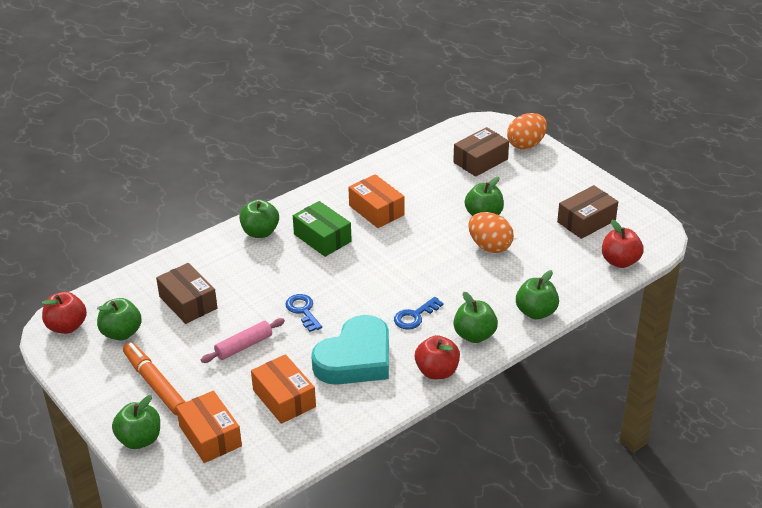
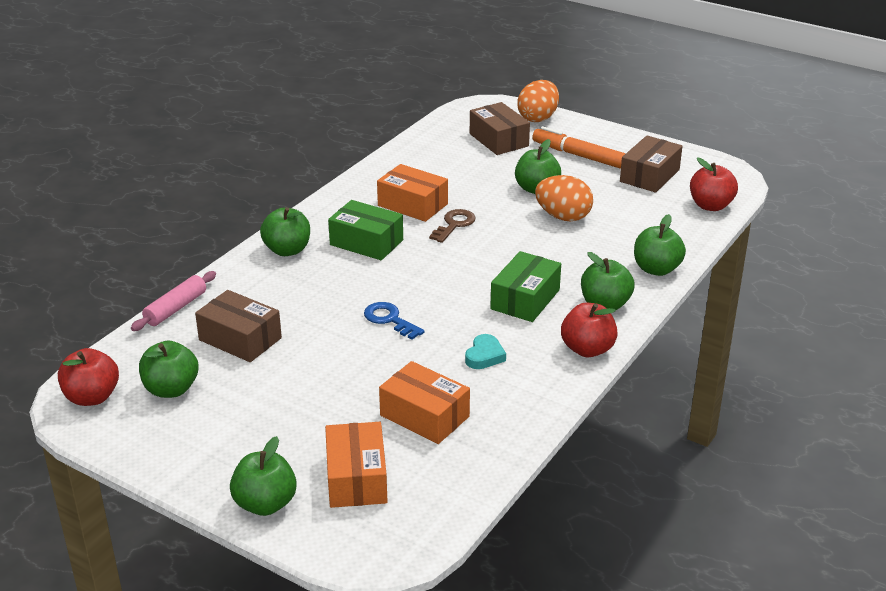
camera: 20 degrees left, 5 degrees down
orange marker [123,342,185,415] -> orange marker moved to [532,126,626,169]
orange box [176,390,242,463] -> orange box turned 45 degrees clockwise [325,422,387,508]
pink rolling pin [201,318,285,363] -> pink rolling pin moved to [131,271,216,331]
turquoise heart [311,315,389,385] -> turquoise heart [465,334,506,369], size x0.41
blue key [394,297,444,330] -> green box [490,251,561,322]
brown box [453,127,509,177] -> brown box turned 60 degrees counterclockwise [470,102,530,155]
none -> brown key [429,209,476,243]

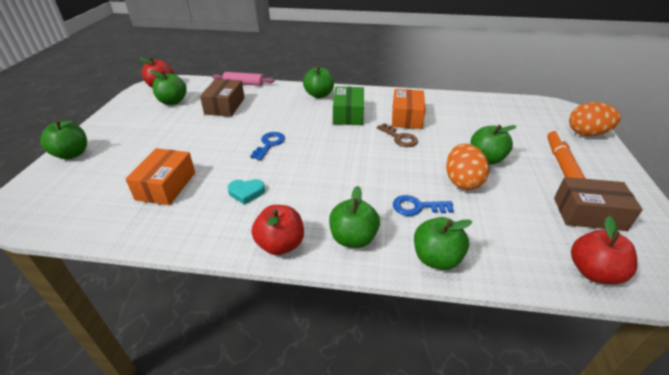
camera: 65 degrees right, 5 degrees up
orange box [325,422,387,508] -> none
brown key [429,209,476,243] -> brown key turned 45 degrees clockwise [377,123,418,147]
brown box [470,102,530,155] -> none
green box [490,251,561,322] -> none
none -> blue key [393,195,454,216]

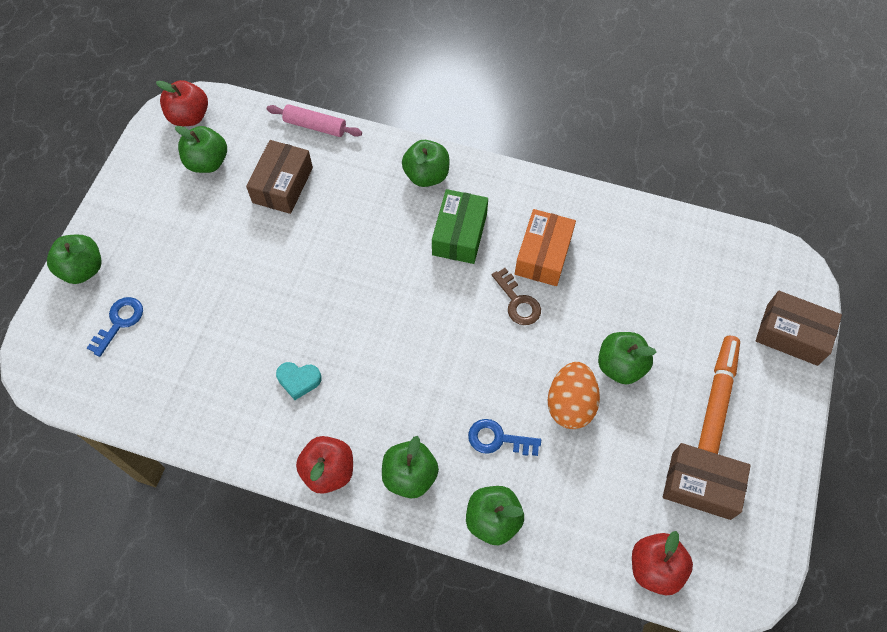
camera: 10 degrees right, 25 degrees up
orange box [125,148,195,205] -> none
blue key [250,132,285,160] -> blue key moved to [87,297,143,357]
orange egg [569,102,621,136] -> brown box [756,291,842,366]

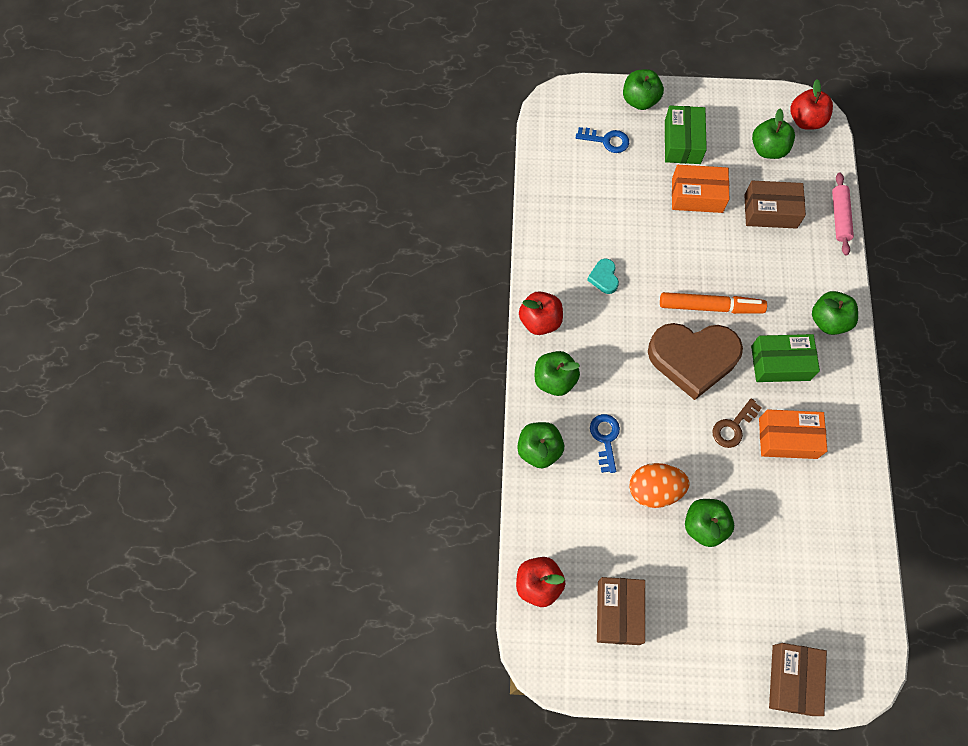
camera: 75 degrees right, 5 degrees up
orange marker [698,336,740,454] -> orange marker moved to [660,292,767,314]
none -> brown heart [648,323,743,400]
none -> green box [665,105,707,164]
none -> orange box [672,165,729,213]

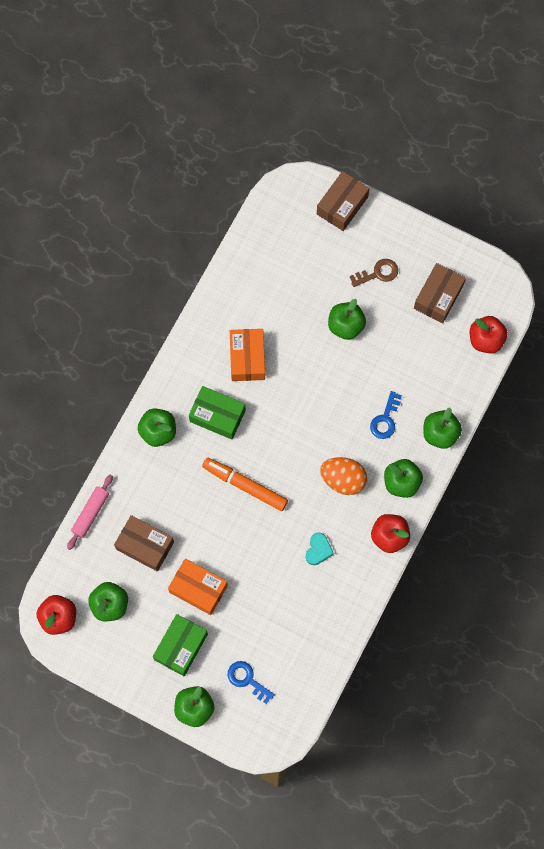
camera: 155 degrees left, 5 degrees up
orange egg [630,463,689,508] -> orange egg moved to [320,457,367,495]
brown heart [648,323,743,400] -> none
brown key [712,398,762,448] -> brown key moved to [350,259,398,287]
orange box [759,409,827,459] -> orange box turned 60 degrees clockwise [230,329,265,381]

